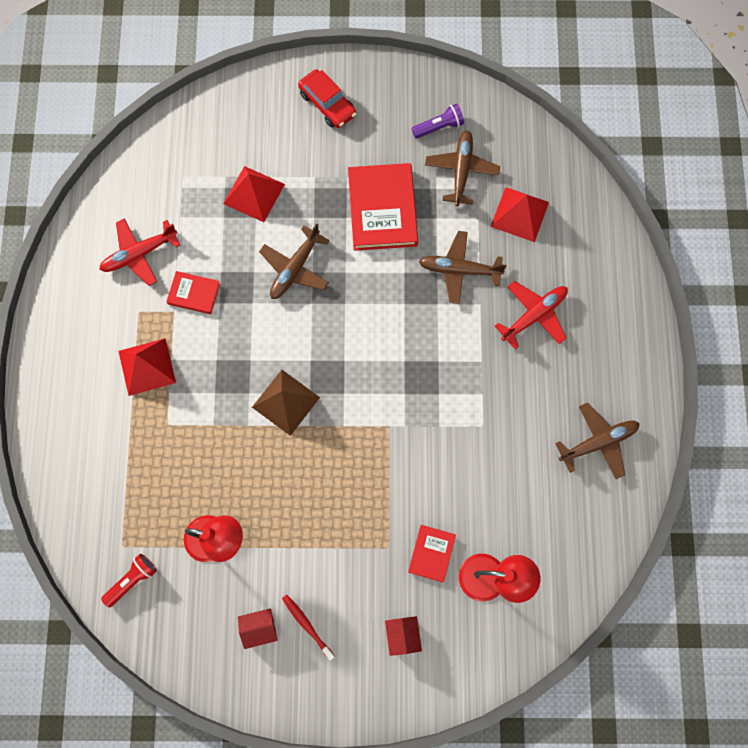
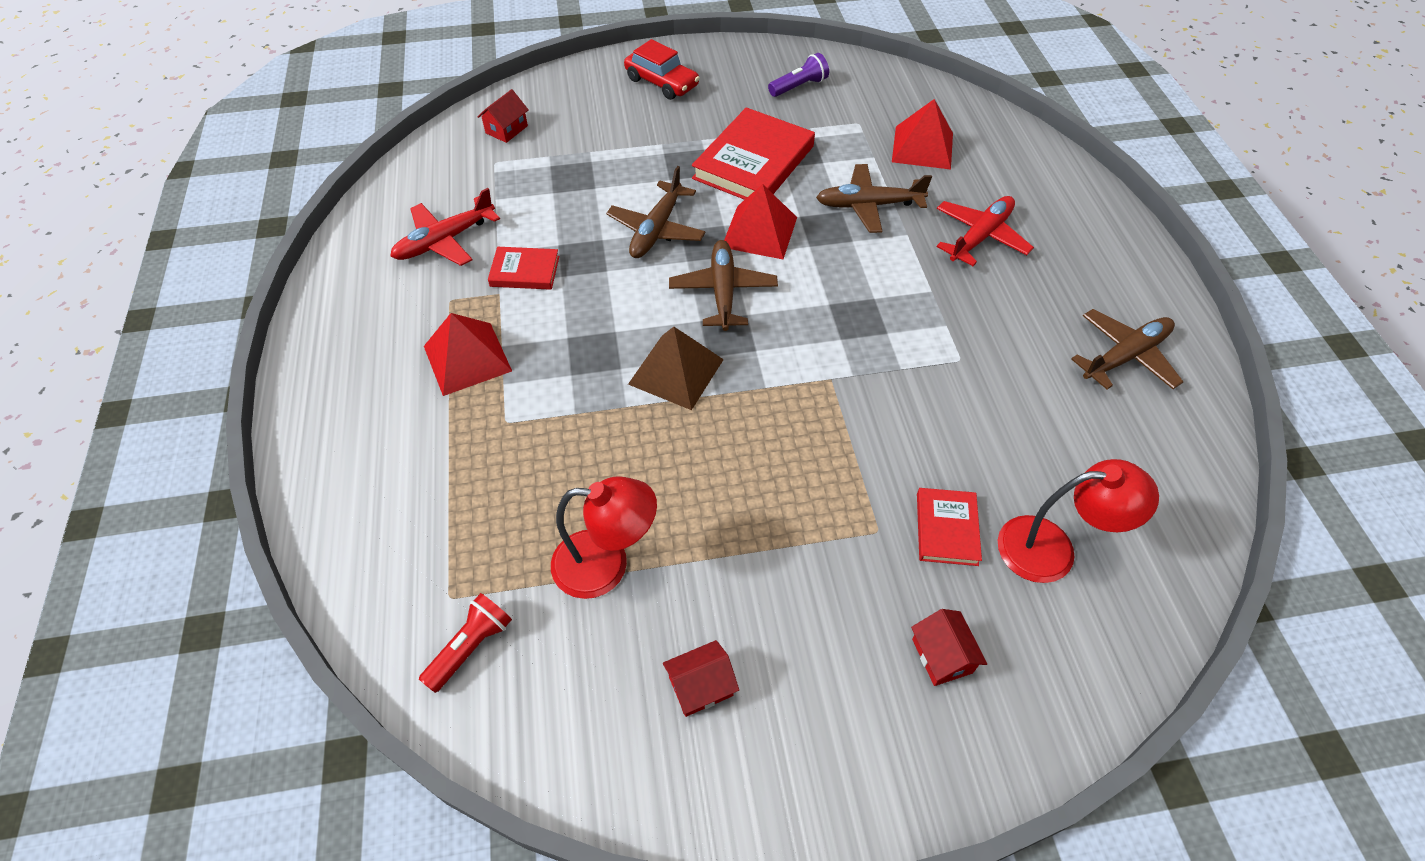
camera: 10 degrees left, 20 degrees down
red pyramid [223,166,285,222] -> red pyramid moved to [724,184,797,259]
red toothbrush [282,595,335,661] -> none
red book [348,163,418,251] -> red book turned 45 degrees clockwise [692,107,815,200]
brown plane [425,130,500,206] -> brown plane moved to [669,240,778,331]
none -> red house [477,89,529,143]

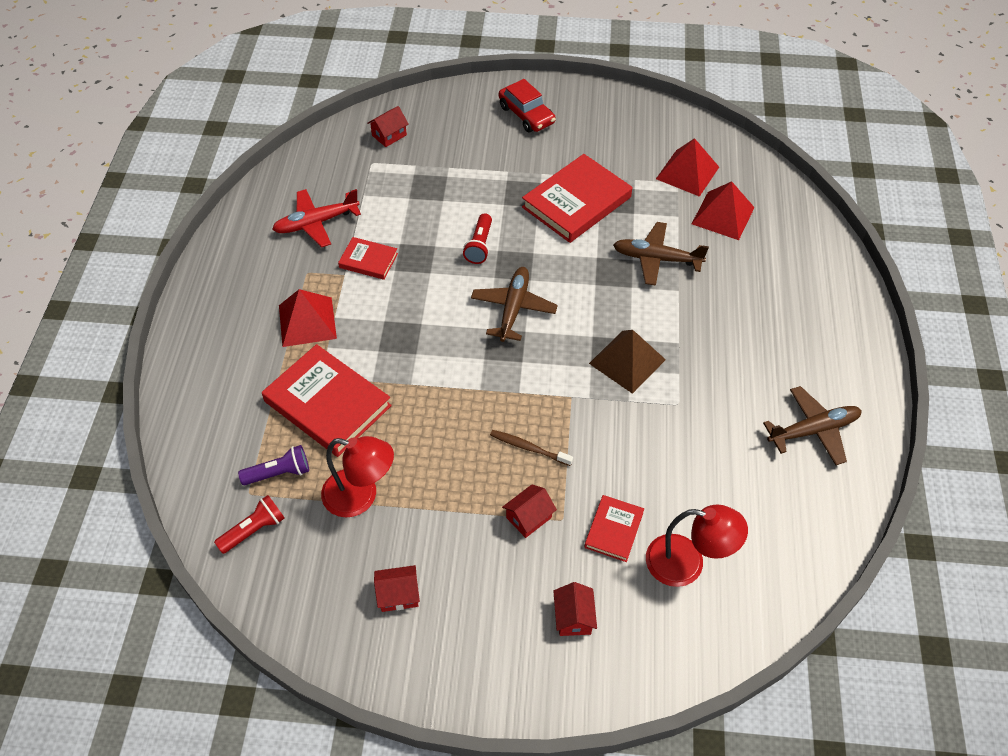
camera: 15 degrees right, 0 degrees up
brown plane [606,166,706,258] -> red flashlight [463,213,492,264]
brown pyramid [628,327,724,410] -> brown pyramid moved to [589,330,666,394]
red pyramid [724,184,797,259] -> red pyramid moved to [656,138,719,197]
purple flashlight [768,53,829,97] -> purple flashlight moved to [238,445,309,485]
red plane [937,196,1034,266] -> none
none -> red book [262,344,392,457]
none -> brown toothbrush [490,430,573,466]
none -> red house [502,485,557,538]

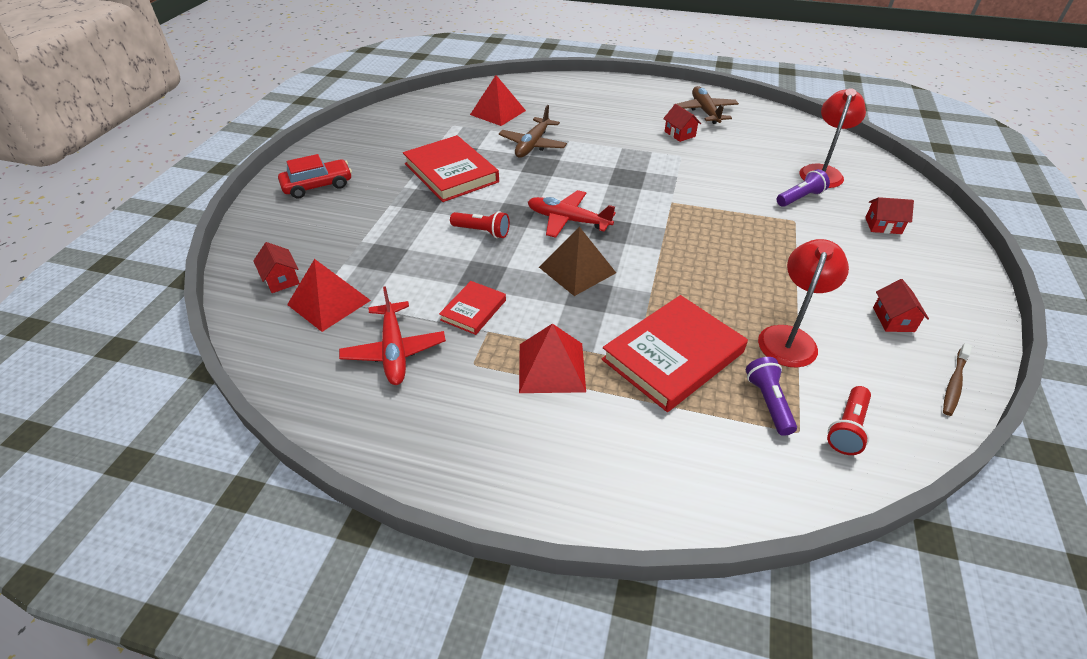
camera: 80 degrees left, 10 degrees down
red flashlight [214,495,285,554] -> red flashlight turned 120 degrees counterclockwise [827,386,871,455]
brown plane [471,267,558,342] -> red plane [528,190,616,238]
brown toothbrush [490,430,573,466] -> brown toothbrush moved to [943,343,972,416]
red house [502,485,557,538] -> red house moved to [663,104,701,142]
red book [584,495,644,562] -> purple flashlight [777,169,830,207]
brown pyramid [589,330,666,394] -> brown pyramid moved to [539,227,616,296]
red pyramid [656,138,719,197] -> red pyramid moved to [287,259,371,332]

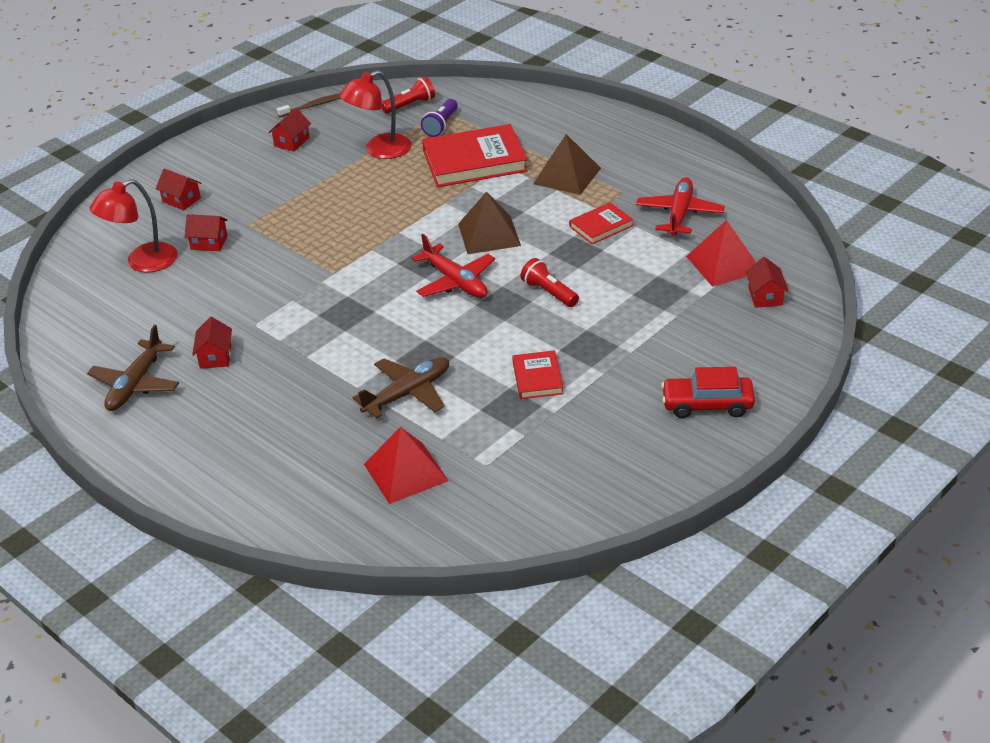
camera: 150 degrees left, 5 degrees down
red book [403,135,499,202] -> red book [512,350,564,399], size x0.52
red pyramid [519,323,586,393] -> brown pyramid [533,134,601,195]
purple flashlight [777,169,830,207] -> red house [185,214,228,251]

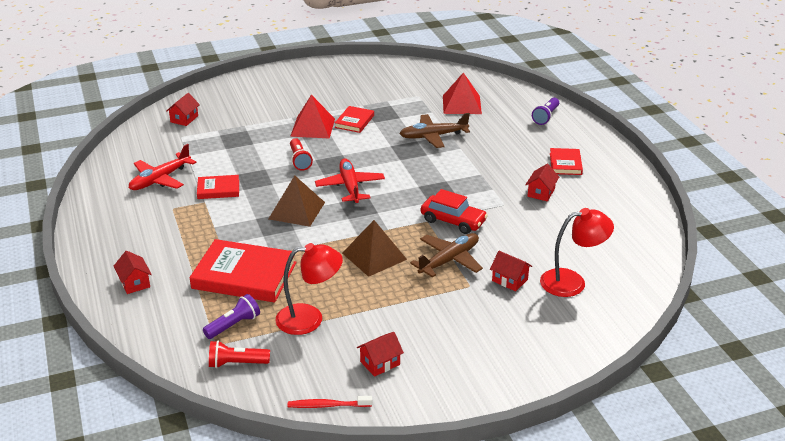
camera: 155 degrees left, 5 degrees down
brown plane [87,325,179,411] -> brown plane moved to [410,233,483,277]
red house [156,168,201,210] -> red house moved to [114,251,152,294]
brown toothbrush [277,93,340,117] -> red toothbrush [288,396,372,408]
brown pyramid [533,134,601,195] -> brown pyramid moved to [342,220,407,277]
red car [661,367,755,418] -> red car moved to [421,189,488,234]
red pyramid [686,220,756,287] -> red pyramid moved to [290,95,335,138]
none -> purple flashlight [532,98,559,125]
none -> red book [550,148,583,175]

